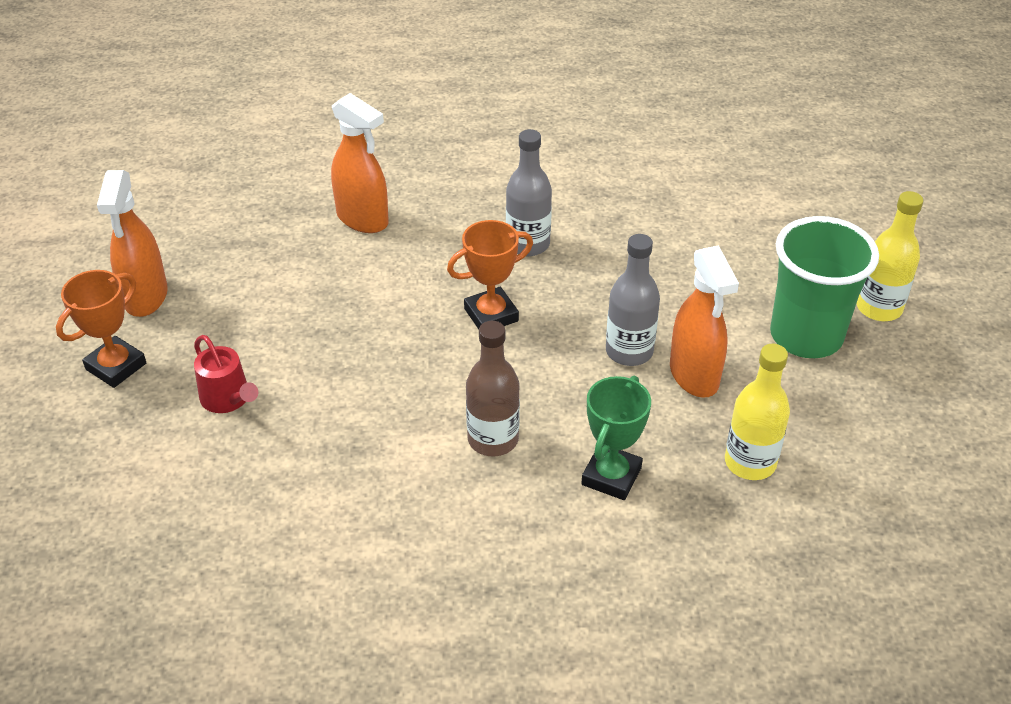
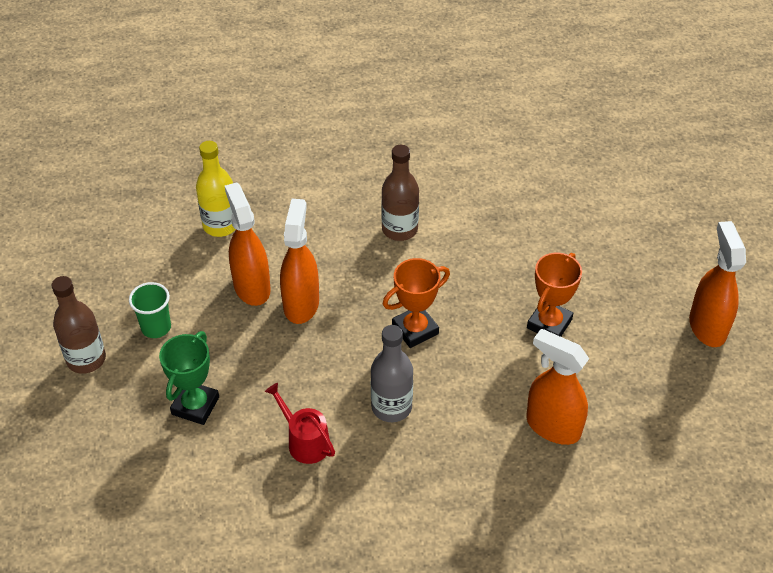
camera: 175 degrees right, 5 degrees up
orange trophy [56,270,146,388] -> orange trophy moved to [527,253,582,337]
red watering can [194,335,258,413] -> red watering can moved to [265,383,335,464]
green trophy [581,376,651,500] -> green trophy moved to [159,331,219,425]
grey bottle [606,234,660,366] -> orange spray bottle [280,199,319,324]
green cup [770,216,879,358] -> green cup [129,282,171,338], size x0.51
yellow bottle [857,191,923,321] -> brown bottle [52,276,106,374]

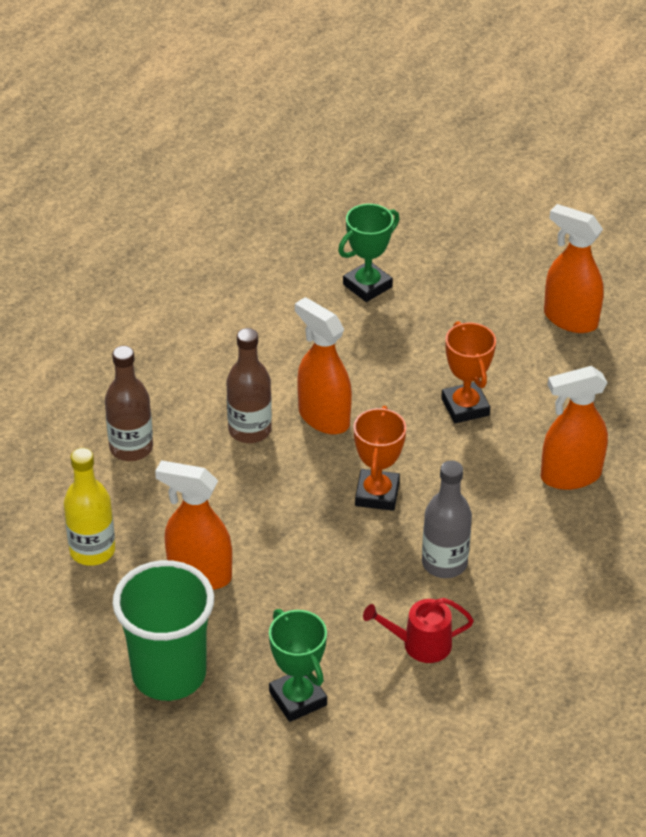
camera: 50 degrees left, 5 degrees down
brown bottle [52,276,106,374] -> brown bottle moved to [105,346,153,461]
green cup [129,282,171,338] -> green cup [112,560,214,701], size x1.98
orange spray bottle [280,199,319,324] -> orange spray bottle moved to [295,297,352,434]
none -> green trophy [338,204,400,302]

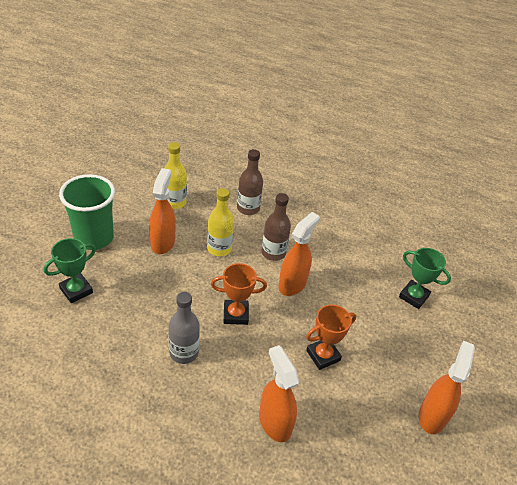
camera: 75 degrees right, 0 degrees up
red watering can [363,598,474,663] -> none
none -> yellow bottle [207,188,234,256]

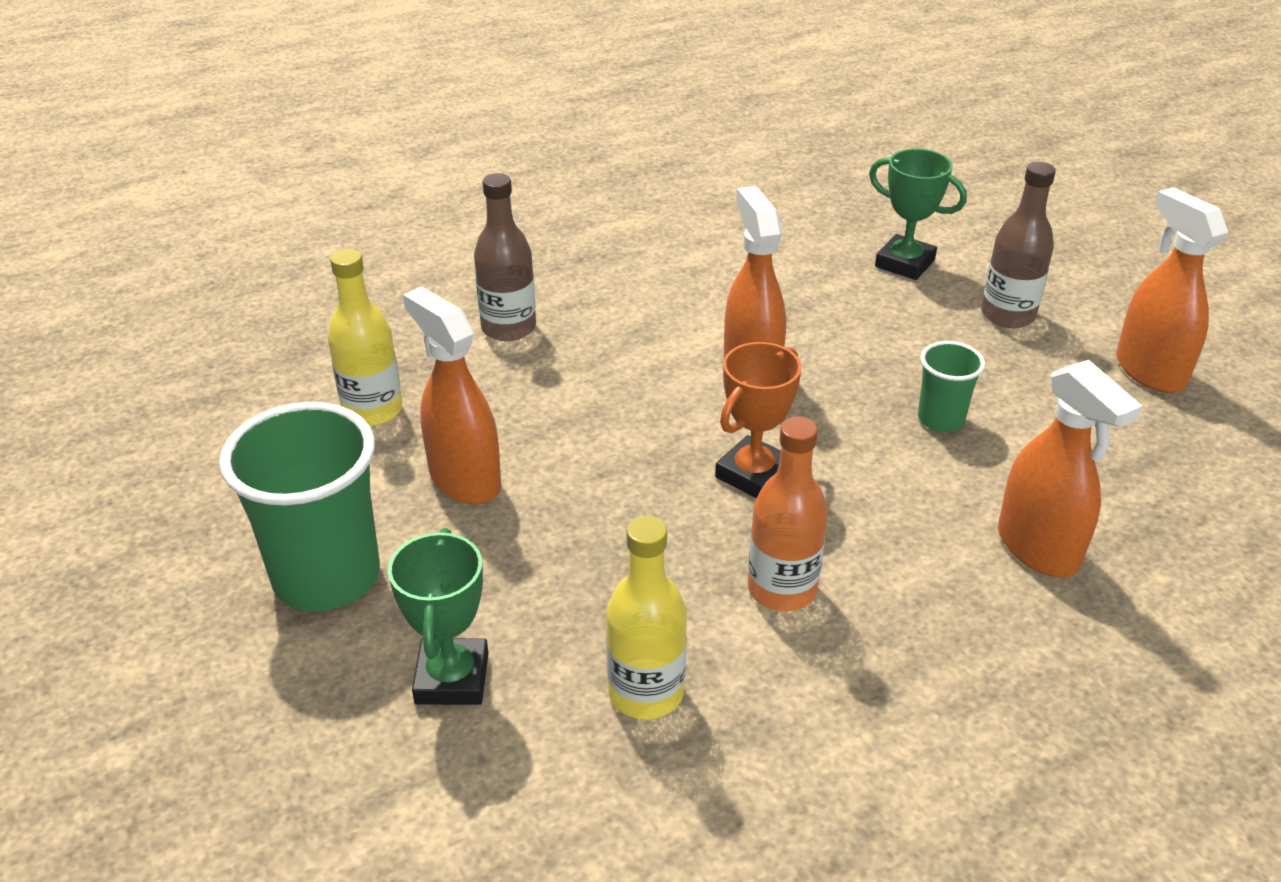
camera: 45 degrees left, 5 degrees down
grey bottle [169,292,200,364] -> orange bottle [748,416,828,611]
yellow bottle [207,188,234,256] -> yellow bottle moved to [606,516,687,720]
orange spray bottle [259,345,299,442] -> orange spray bottle turned 135 degrees counterclockwise [998,360,1142,577]
brown bottle [262,193,291,261] -> brown bottle moved to [981,162,1056,328]
orange trophy [306,304,356,370] -> green cup [918,341,985,432]
green trophy [399,248,451,309] -> green trophy turned 45 degrees clockwise [869,149,967,280]

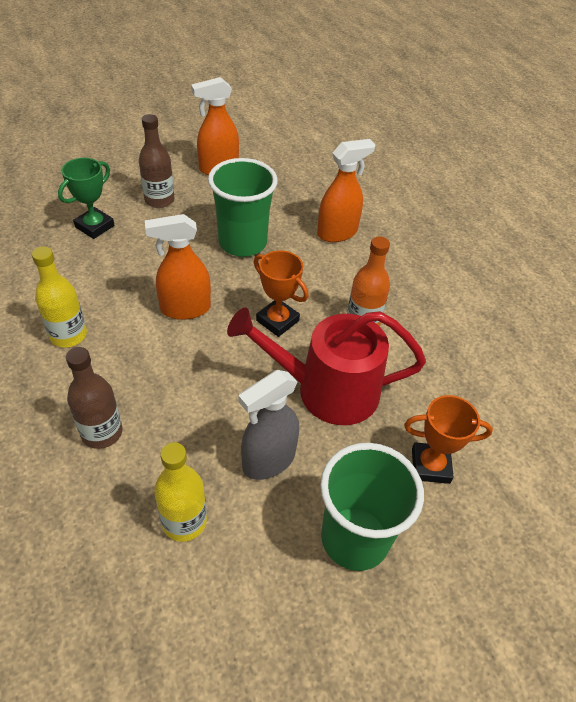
camera: 90 degrees left, 10 degrees up
green trophy [388,528,489,705] -> orange trophy [404,395,493,484]
orange spray bottle [403,287,501,504] -> grey spray bottle [239,370,299,480]
yellow bottle [606,516,687,720] -> yellow bottle moved to [32,246,87,348]
green cup [918,341,985,432] -> green cup [208,158,278,257], size x1.98
none -> red watering can [227,307,426,425]

